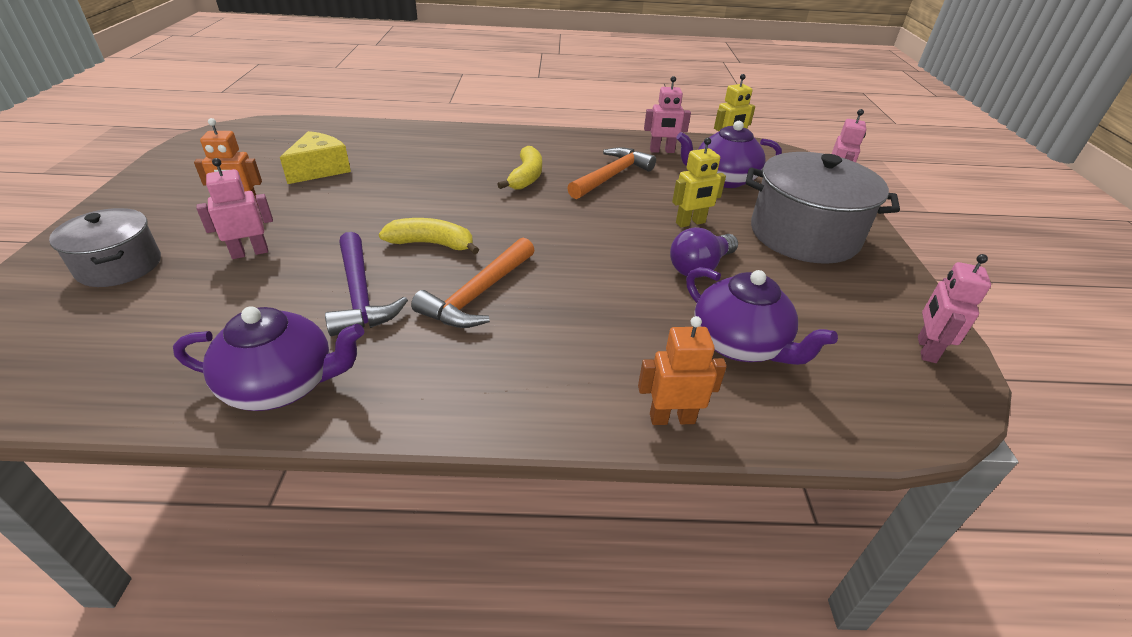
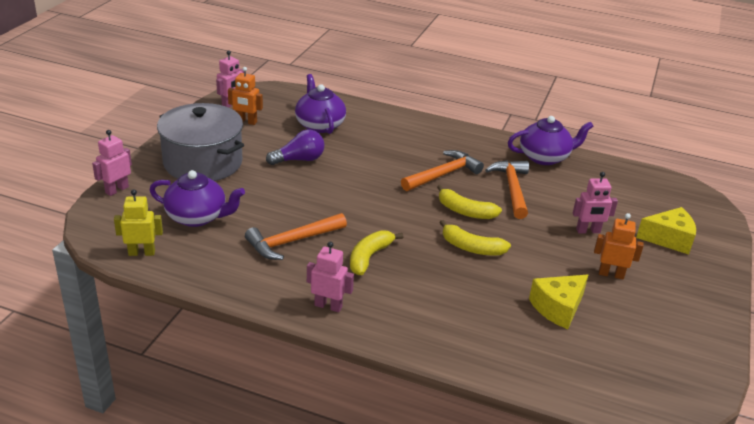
camera: 160 degrees left, 5 degrees down
grey pot [49,208,161,287] -> yellow cheese [636,207,696,254]
purple teapot [173,306,364,411] -> purple teapot turned 150 degrees clockwise [508,116,593,165]
purple hammer [325,232,408,336] -> orange hammer [485,160,529,219]
orange robot [638,316,727,425] -> orange robot moved to [228,67,263,125]
pink robot [644,76,691,153] -> pink robot moved to [307,242,354,312]
yellow robot [672,138,726,228] -> none
none -> yellow banana [439,220,511,255]

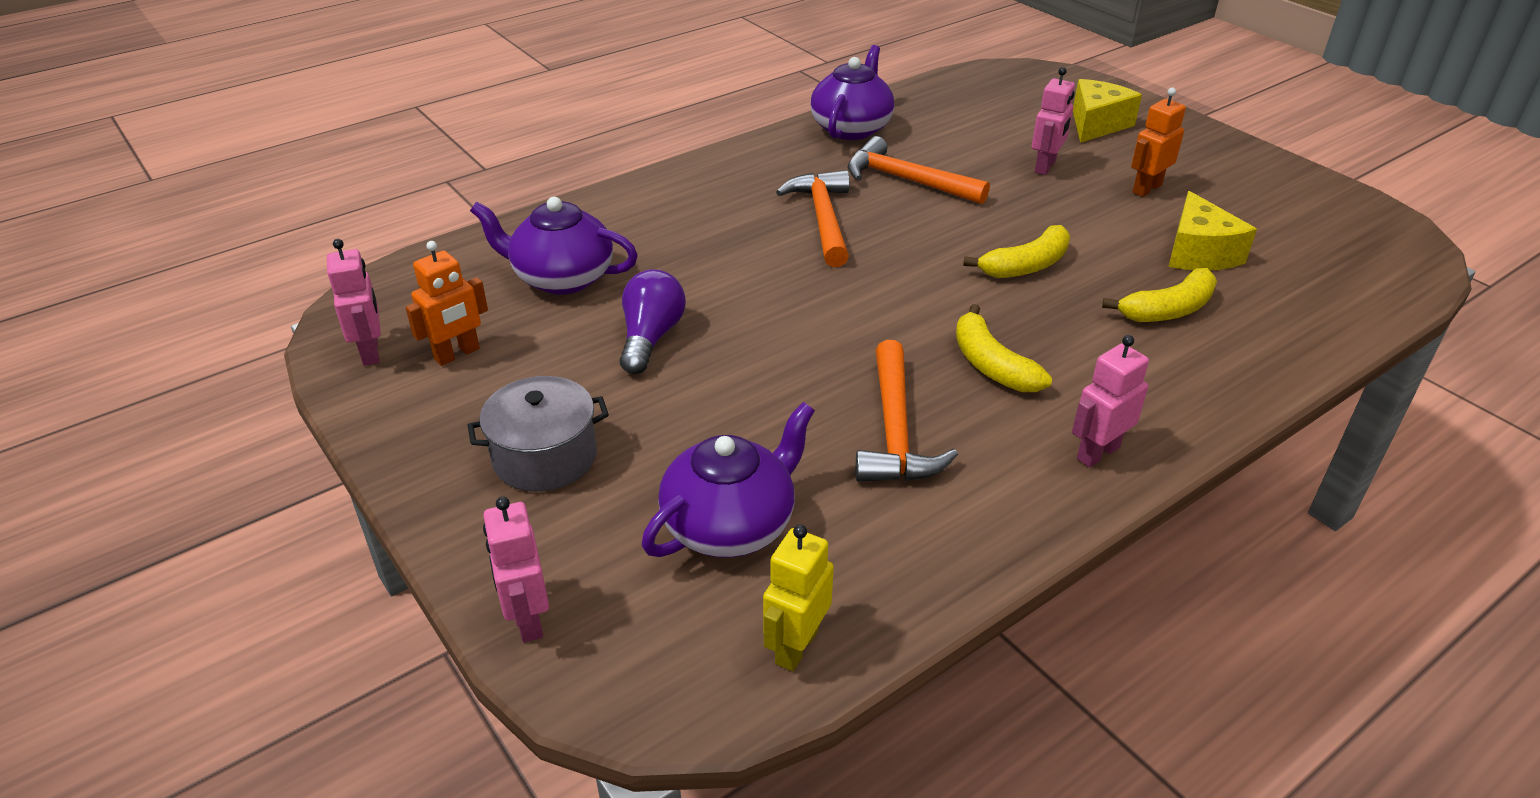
camera: 55 degrees left, 5 degrees up
grey pot [157,103,244,181] -> grey pot [467,376,609,492], size x0.59
yellow banana [437,185,502,219] -> yellow banana moved to [1102,268,1217,322]

